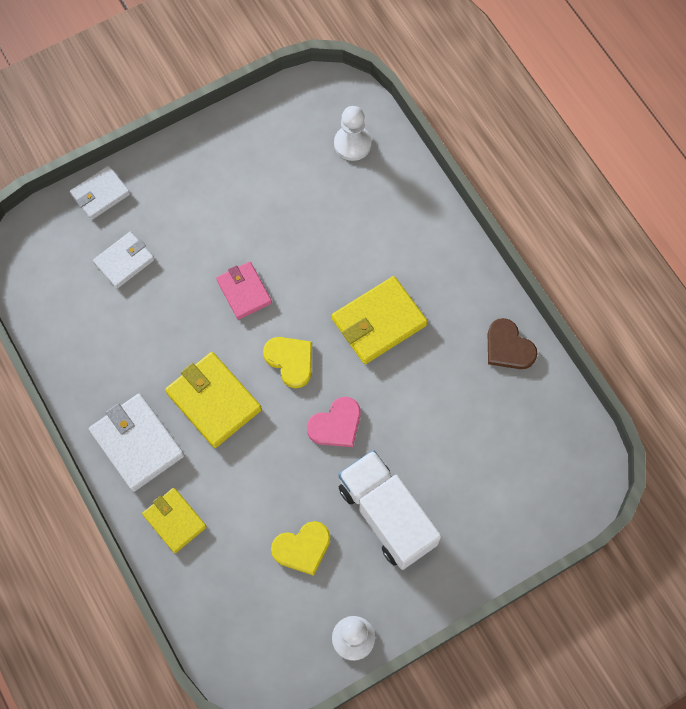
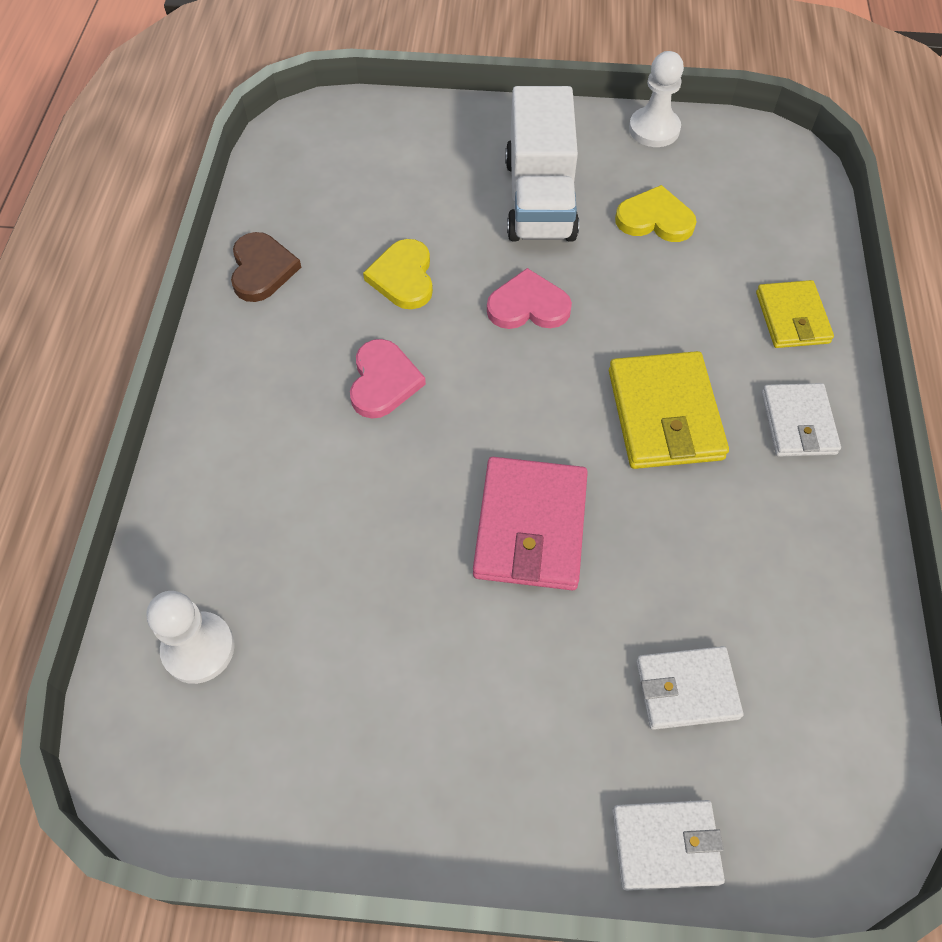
camera: 145 degrees left, 10 degrees down
white wallet [89,394,184,492] -> white wallet [762,383,841,457], size x0.65
pink wallet [216,262,272,320] -> pink wallet [473,457,588,590], size x1.55
yellow heart [263,337,312,388] -> yellow heart moved to [363,239,433,309]
yellow wallet [332,276,428,364] -> pink heart [350,339,426,418]

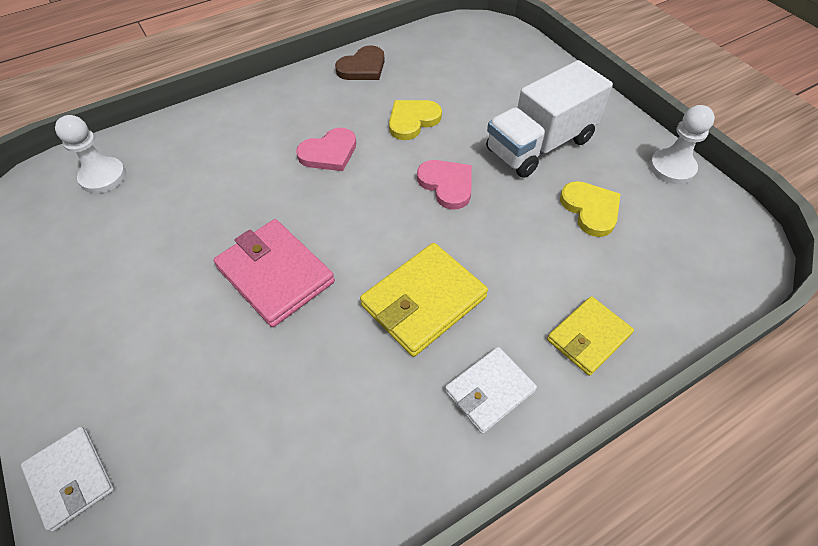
camera: 55 degrees right, 5 degrees down
pink wallet [473,457,588,590] -> pink wallet turned 75 degrees clockwise [213,219,335,327]
white wallet [636,646,744,730] -> none

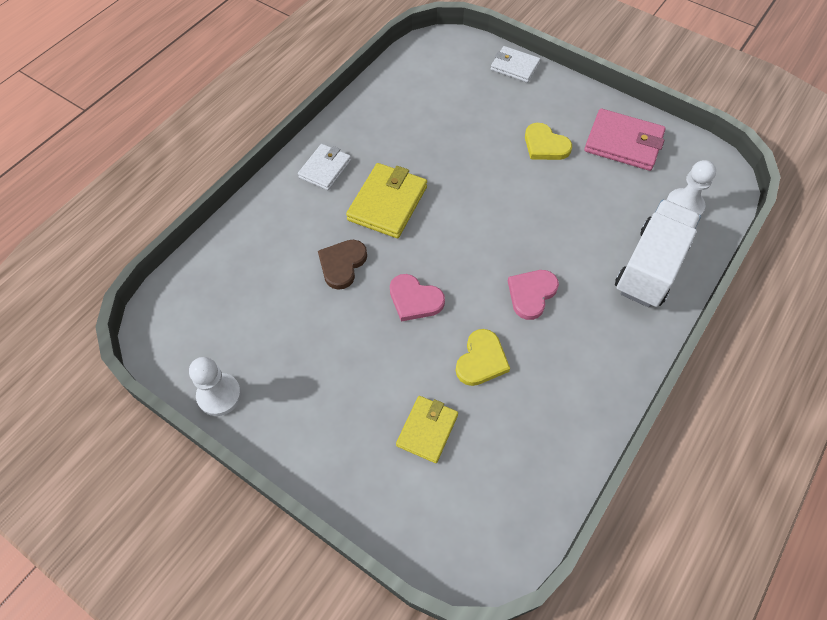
camera: 155 degrees right, 5 degrees up
pink wallet [213,219,335,327] -> pink wallet moved to [584,109,666,171]
brown heart [335,45,385,80] -> brown heart moved to [318,240,367,290]
white truck [486,60,613,178] -> white truck moved to [615,200,701,307]
yellow wallet [547,296,634,376] -> yellow wallet moved to [396,396,458,463]
yellow heart [560,181,621,237] -> yellow heart moved to [525,123,572,160]

